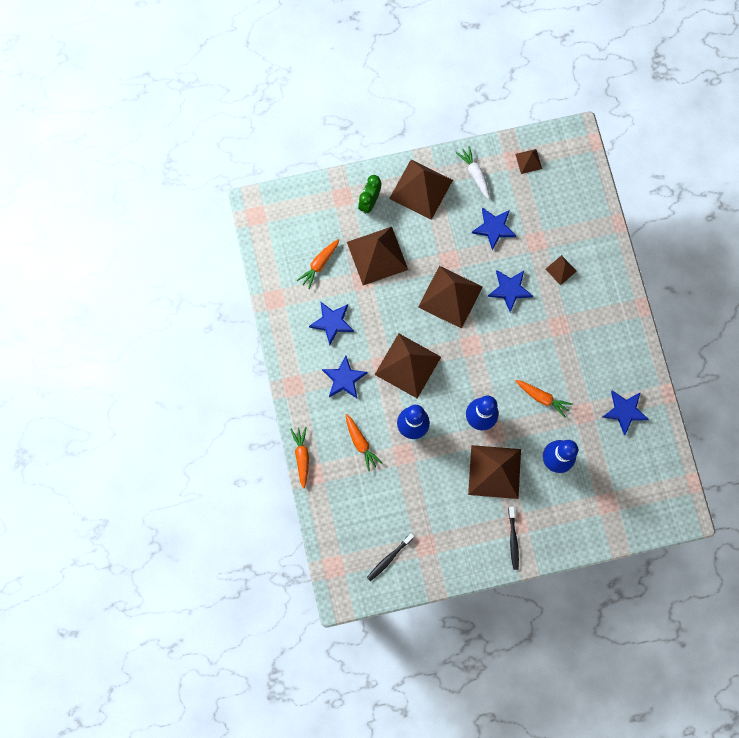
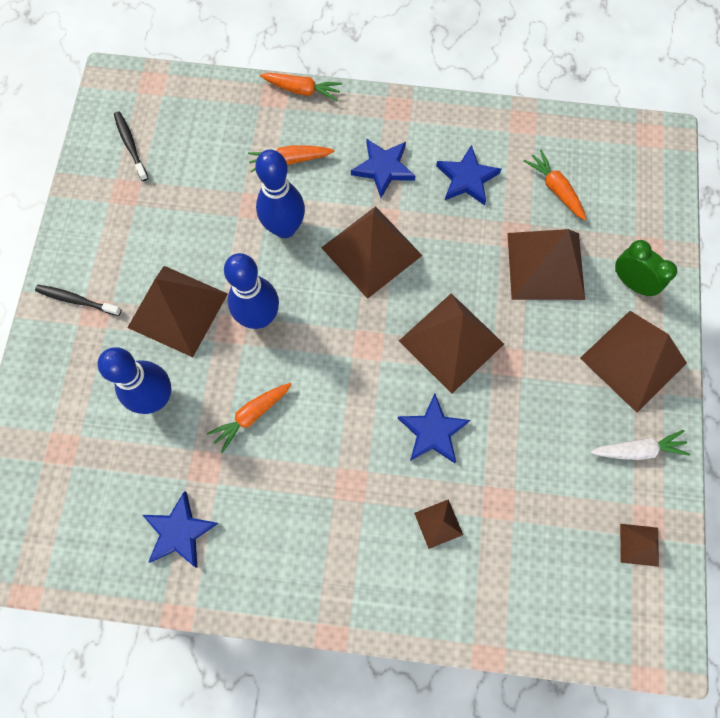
camera: 110 degrees right, 5 degrees down
blue star [472,207,516,251] -> none

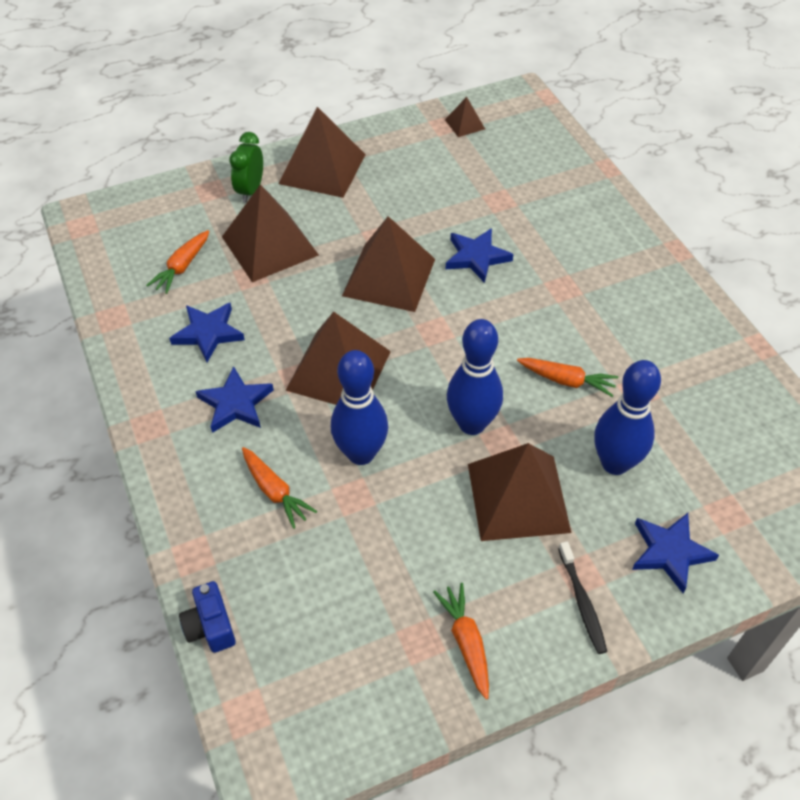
camera: 120 degrees left, 20 degrees down
black toothbrush [114,111,148,181] -> none
blue star [143,491,219,567] -> blue star moved to [632,513,719,594]
orange carrot [260,73,342,101] -> orange carrot moved to [433,583,489,699]
brown pyramid [414,499,463,549] -> none
white carrot [591,430,690,460] -> none
none -> blue camera [179,581,236,653]

